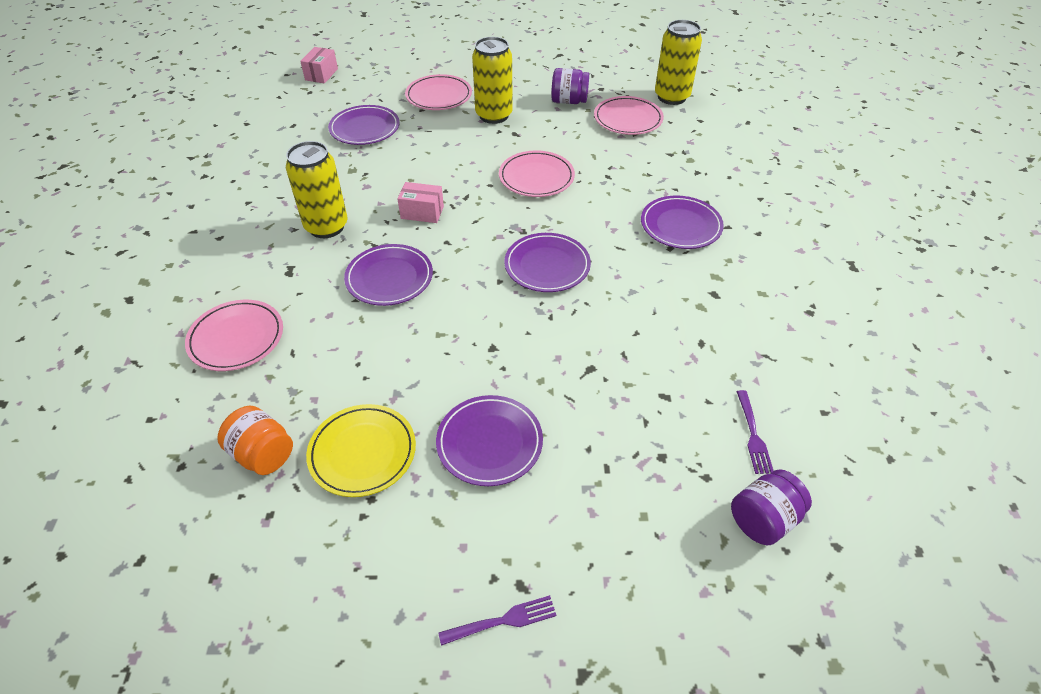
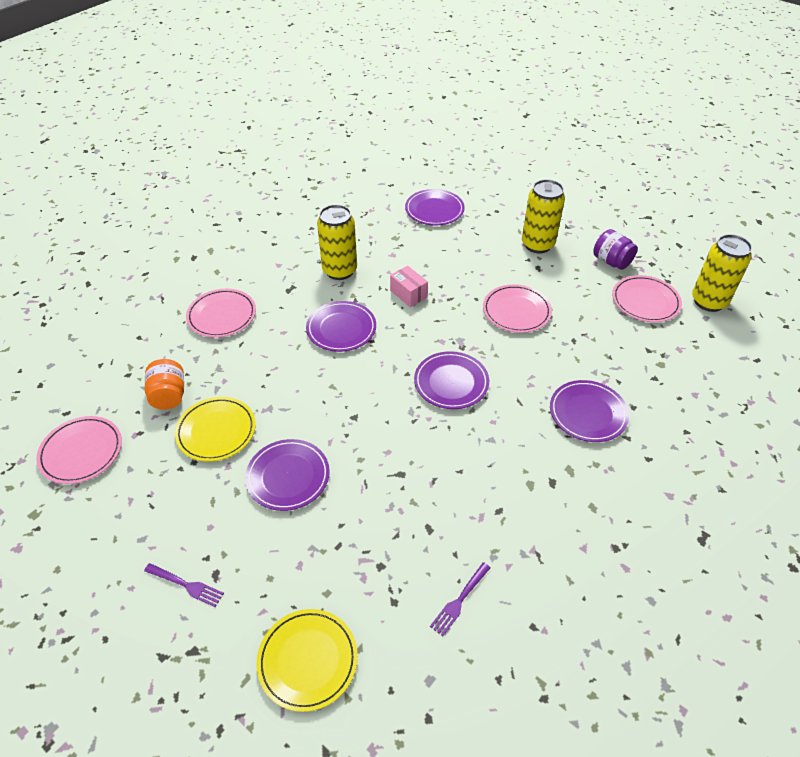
camera: 40 degrees right, 0 degrees up
pink box [300,47,338,83] -> none
pink plate [405,74,472,110] -> pink plate moved to [36,416,122,484]
purple jar [731,469,812,545] -> none
none -> yellow plate [257,609,358,712]

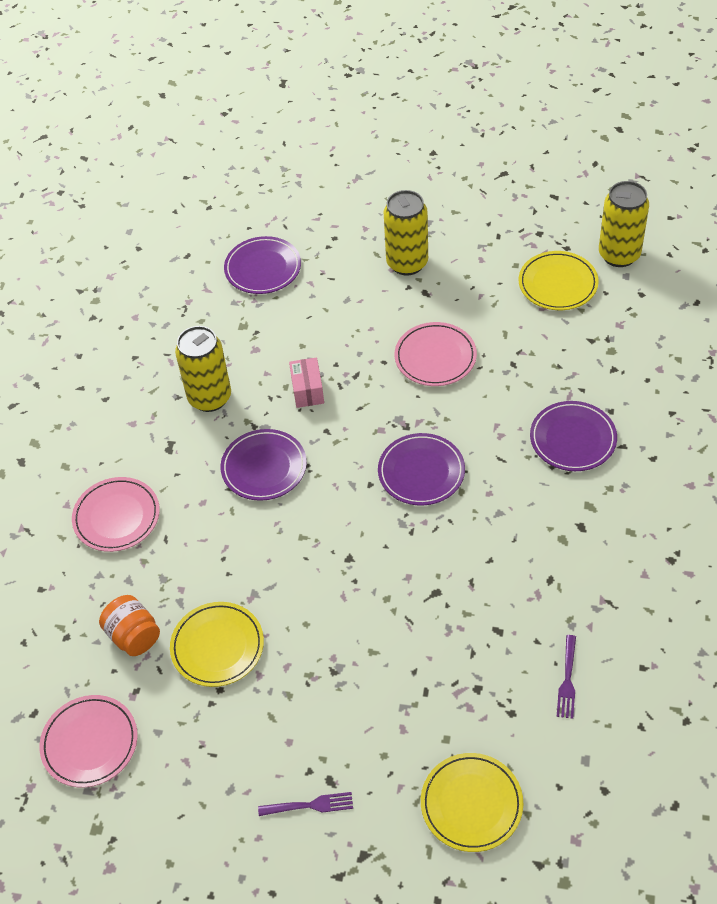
camera: 25 degrees left, 5 degrees up
purple plate [245,439,330,511] -> none
pink box [390,266,428,307] -> pink box turned 60 degrees clockwise [289,357,324,408]
purple jar [593,229,638,270] -> none
pink plate [612,275,682,322] -> yellow plate [519,251,599,310]

